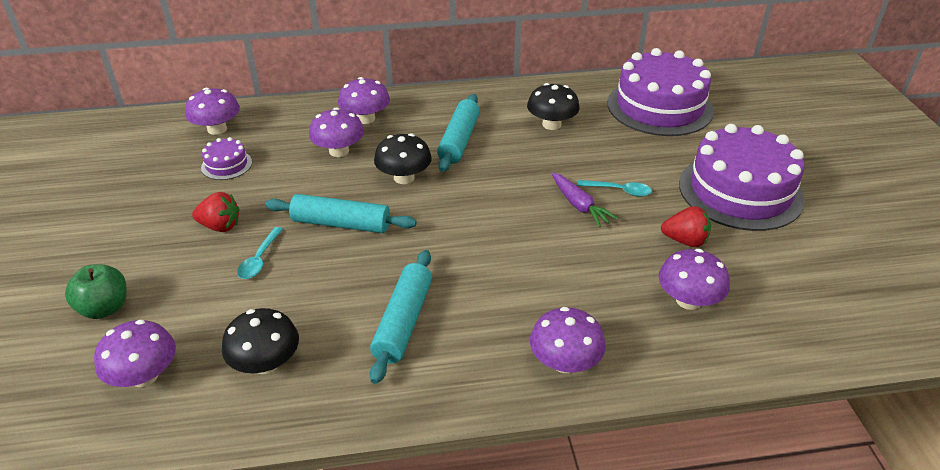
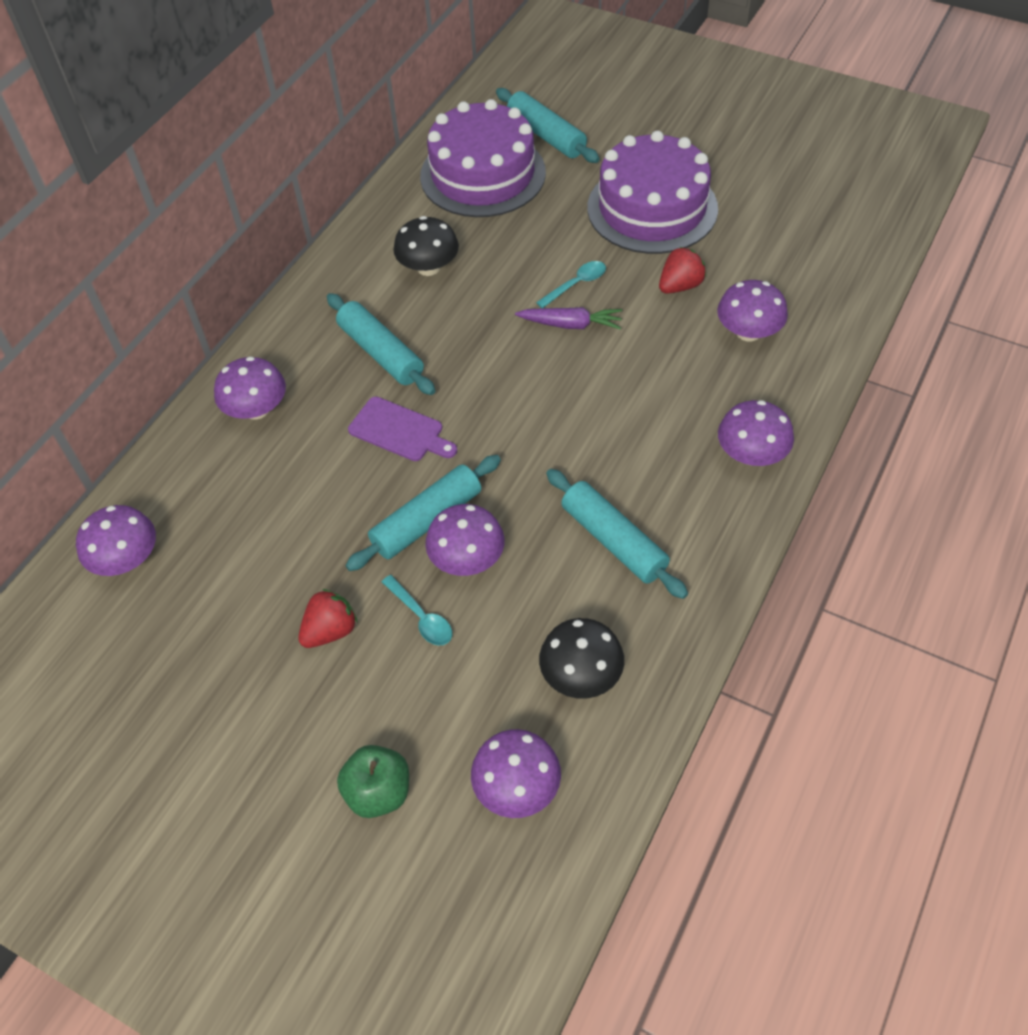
camera: 50 degrees left, 15 degrees up
purple cake [201,137,252,180] -> none
purple mushroom [309,108,364,157] -> purple mushroom moved to [425,504,505,576]
black mushroom [374,133,432,184] -> purple cutting board [348,397,457,461]
none -> turquoise rolling pin [496,88,600,163]

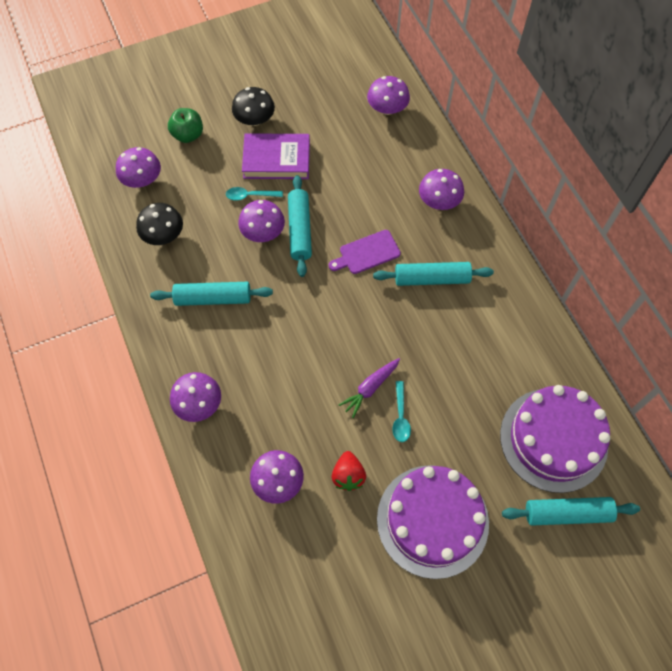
camera: 125 degrees right, 10 degrees up
red strawberry [298,589,358,648] -> purple book [242,133,310,179]
black mushroom [393,216,459,276] -> black mushroom moved to [232,87,275,126]

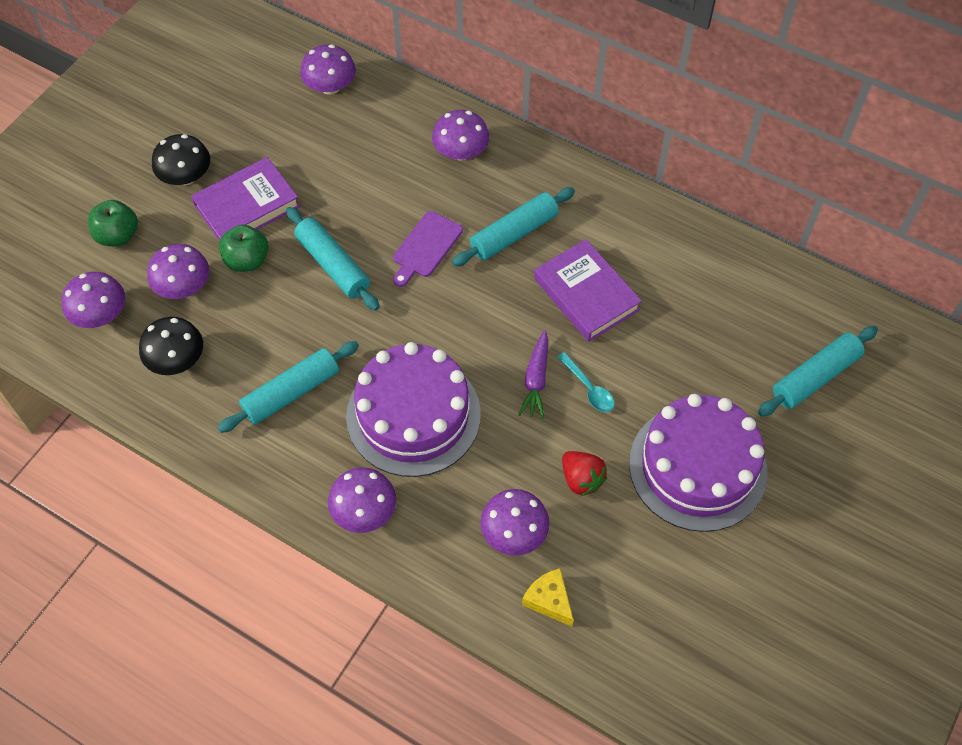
camera: 35 degrees left, 5 degrees down
turquoise spoon [226,187,283,201] -> green apple [219,225,268,272]
purple mushroom [238,200,285,242] -> purple mushroom moved to [147,244,209,299]
purple cake [500,385,610,493] -> purple cake moved to [346,342,481,477]
none -> yellow cheese [522,568,574,626]
none -> purple book [534,239,642,342]

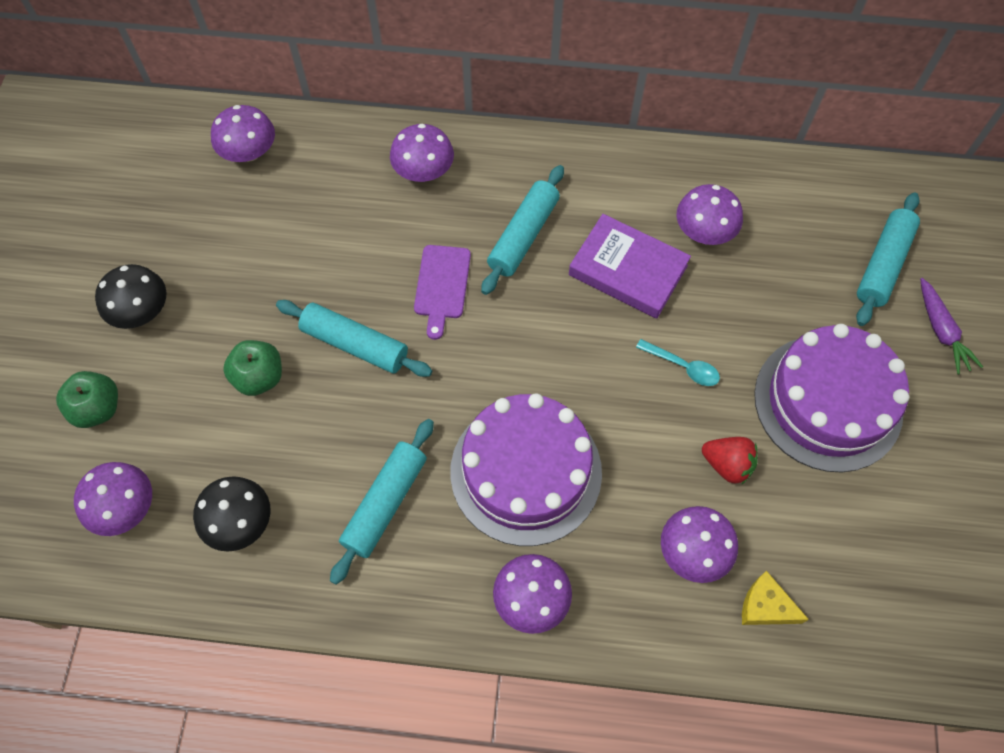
camera: 25 degrees left, 5 degrees up
purple mushroom [147,244,209,299] -> purple mushroom moved to [677,184,743,245]
purple book [191,157,300,242] -> none
purple carrot [518,330,548,419] -> purple carrot moved to [920,278,983,374]

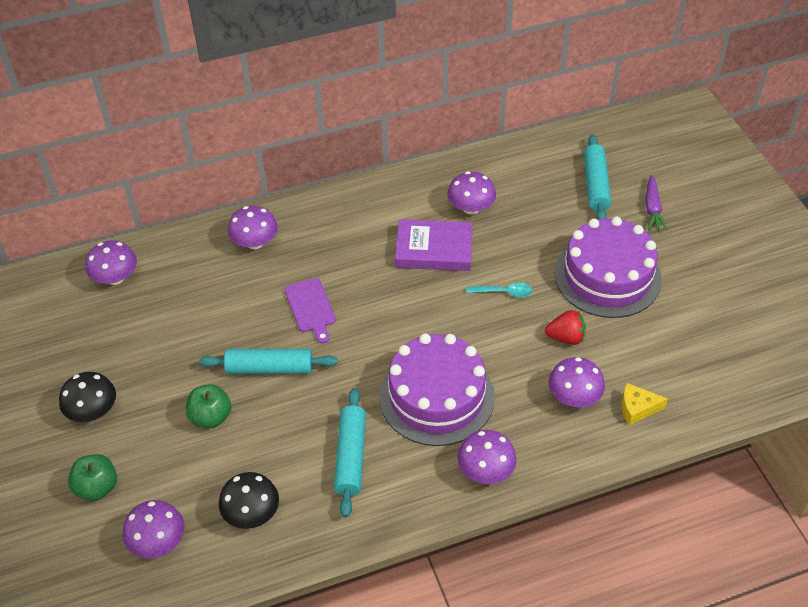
camera: 25 degrees left, 15 degrees down
turquoise rolling pin [481,165,564,295] -> none
purple carrot [920,278,983,374] -> purple carrot turned 45 degrees clockwise [645,175,668,231]

